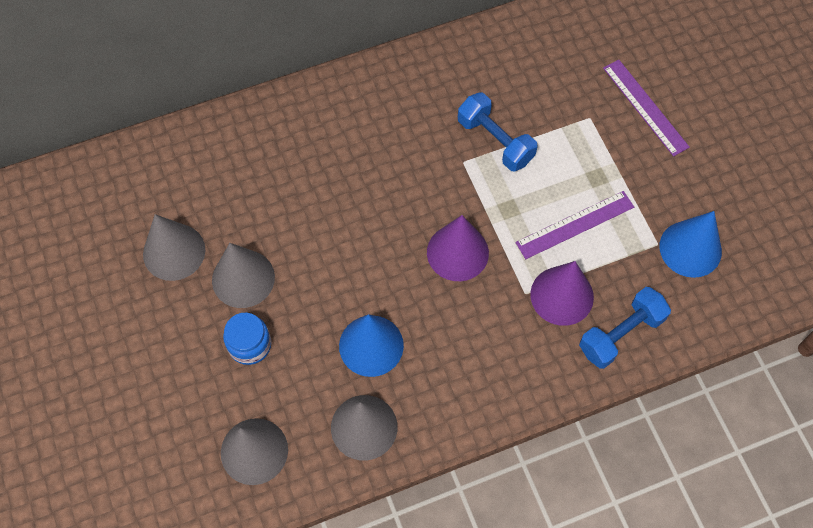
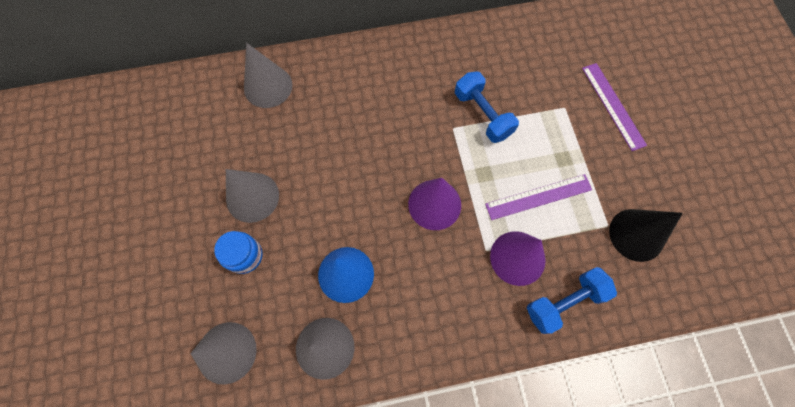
camera: 10 degrees right, 5 degrees up
grey cone [143,214,205,281] -> grey cone moved to [244,43,292,108]
blue cone [659,211,722,278] -> black cone [609,209,683,262]

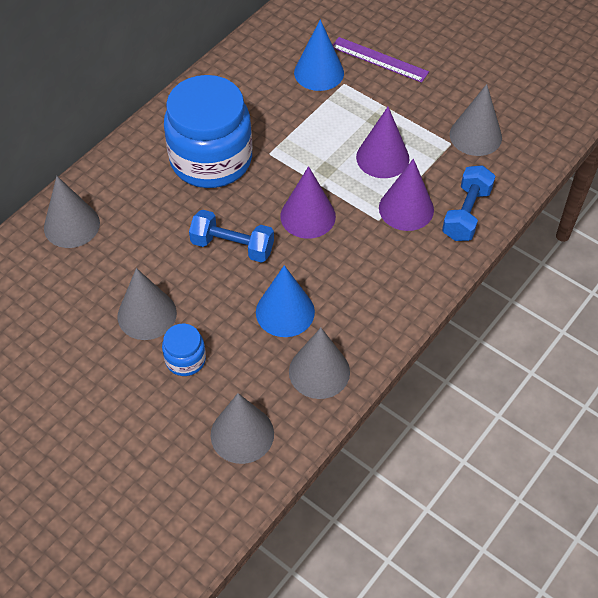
camera: 40 degrees left, 15 degrees down
blue dumbbell [455,71,519,143] -> blue dumbbell moved to [189,209,274,263]
purple ruler [485,174,592,220] -> purple cone [356,107,409,178]
black cone [609,209,683,262] -> grey cone [450,84,502,156]
none -> blue jar [164,75,252,188]
none -> blue cone [294,19,344,91]

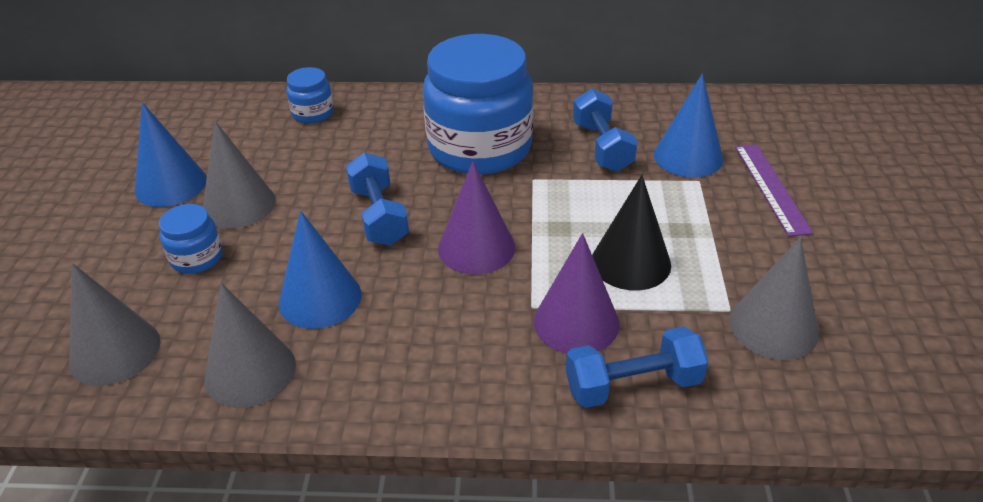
camera: 55 degrees right, 15 degrees down
grey cone [44,176,100,248] -> blue jar [286,67,334,123]
purple cone [356,107,409,178] -> black cone [592,175,671,291]
none -> blue cone [135,102,207,207]
none -> blue dumbbell [573,89,638,172]

